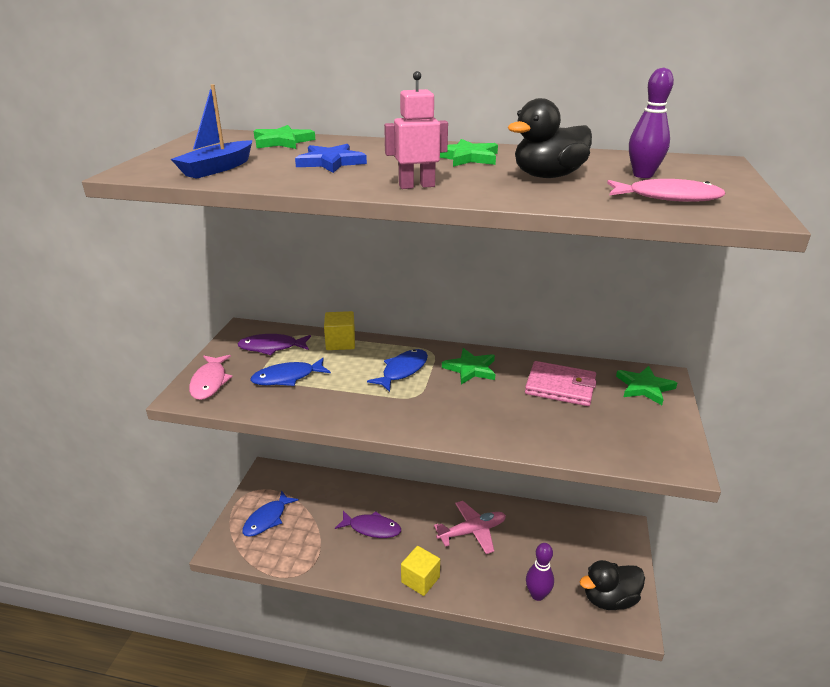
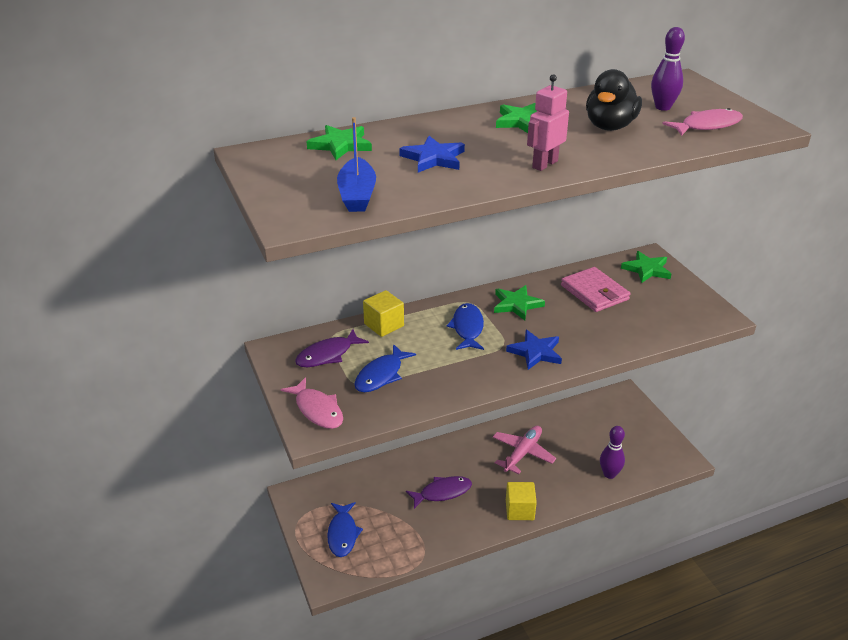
camera: 35 degrees left, 5 degrees up
pink wallet [525,361,597,406] -> pink wallet turned 75 degrees clockwise [561,267,630,312]
black duck [579,560,645,610] -> none
none -> blue star [506,330,562,370]

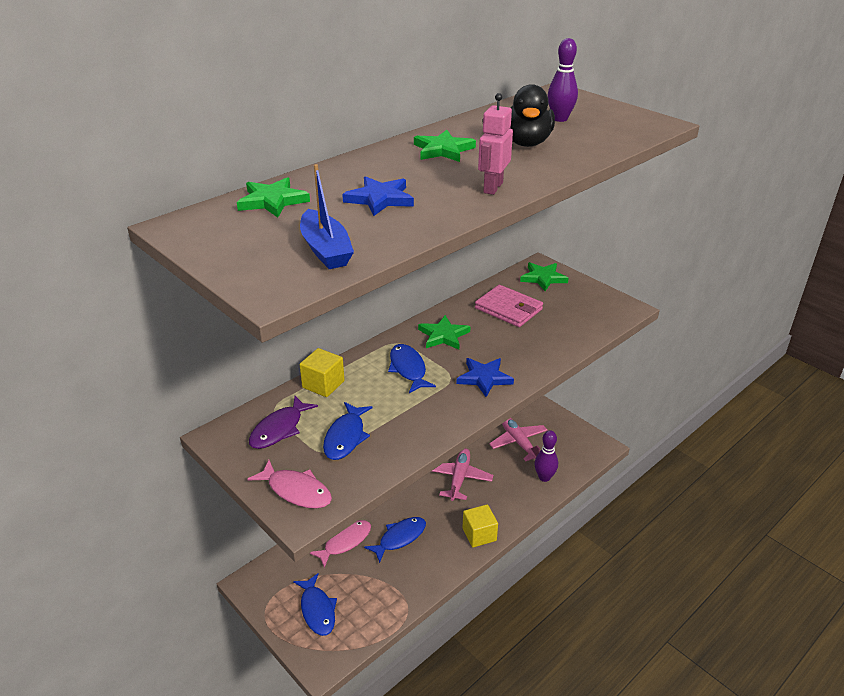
camera: 20 degrees left, 0 degrees up
purple fish [406,476,472,509] -> blue fish [364,517,426,563]
pink fish [662,108,743,136] -> pink fish moved to [309,520,371,568]
none -> pink plane [489,418,548,462]

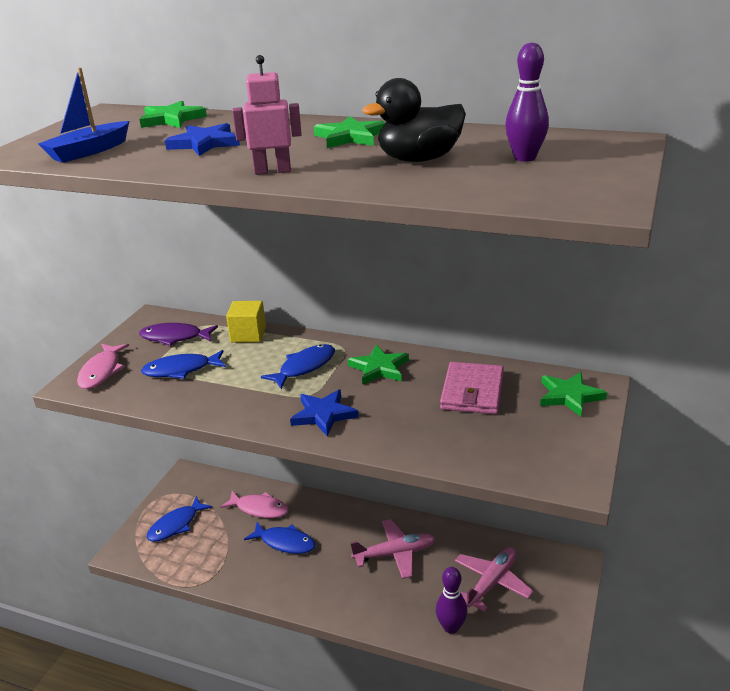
camera: 65 degrees right, 5 degrees down
yellow cube [462,504,498,547] -> none

